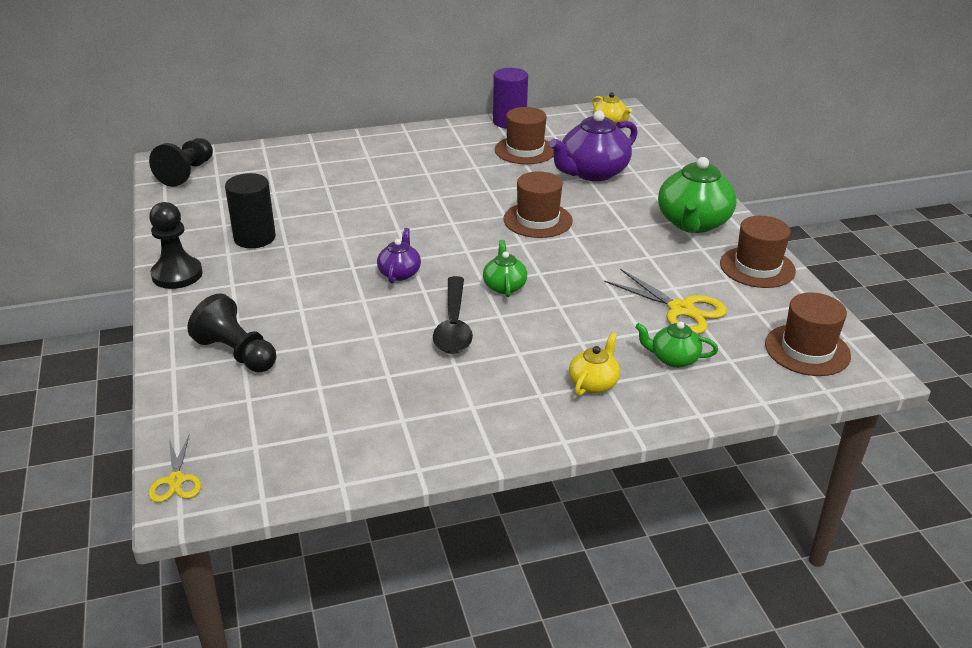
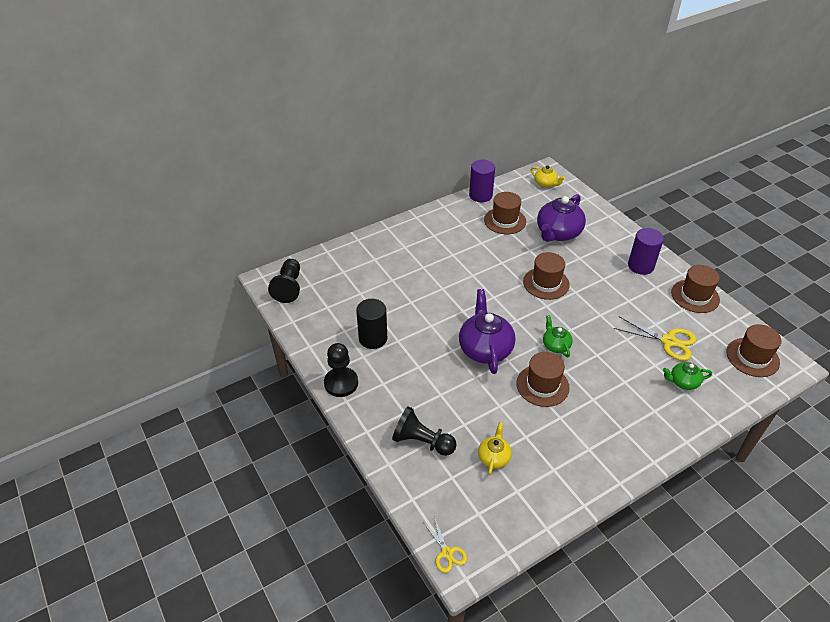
camera: 15 degrees left, 10 degrees up
purple teapot [377,228,421,283] -> purple teapot [459,289,515,374], size x1.90
black spoon [433,276,473,354] -> brown hat [516,352,570,407]
yellow teapot [569,332,620,396] -> yellow teapot moved to [478,422,512,475]
green teapot [658,157,737,233] -> purple cylinder [628,228,664,275]

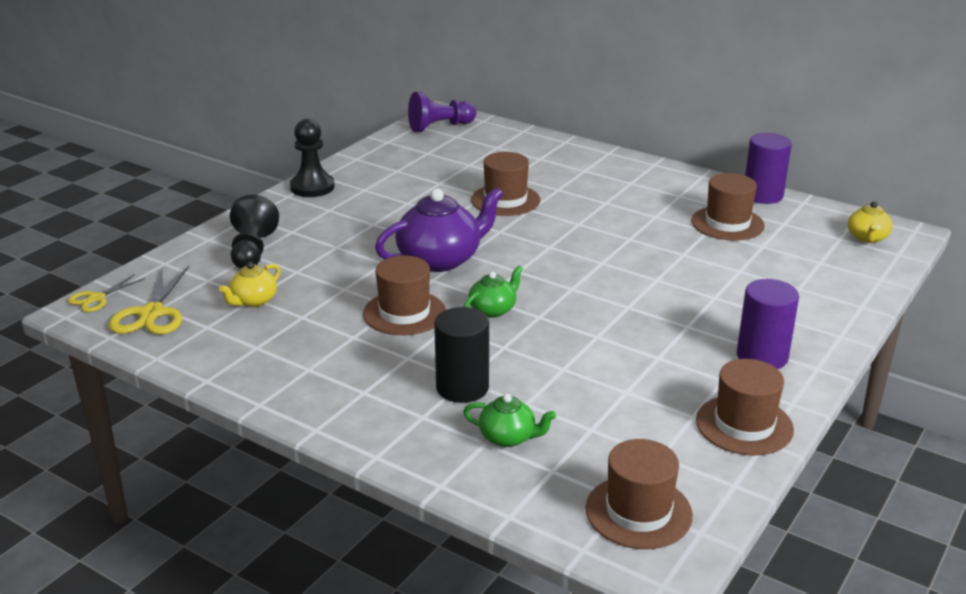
camera: 65 degrees right, 15 degrees down
black pawn [268,259,300,303] -> purple pawn [408,92,476,132]
black cylinder [356,299,387,349] -> black cylinder moved to [434,307,489,403]
yellow teapot [478,422,512,475] -> yellow teapot turned 135 degrees clockwise [219,262,280,307]
brown hat [523,252,570,300] -> brown hat moved to [471,152,540,216]
purple teapot [537,194,586,242] -> none
yellow scissors [614,316,697,361] -> yellow scissors moved to [109,266,189,334]
green teapot [663,362,712,390] -> green teapot turned 135 degrees clockwise [463,394,556,447]

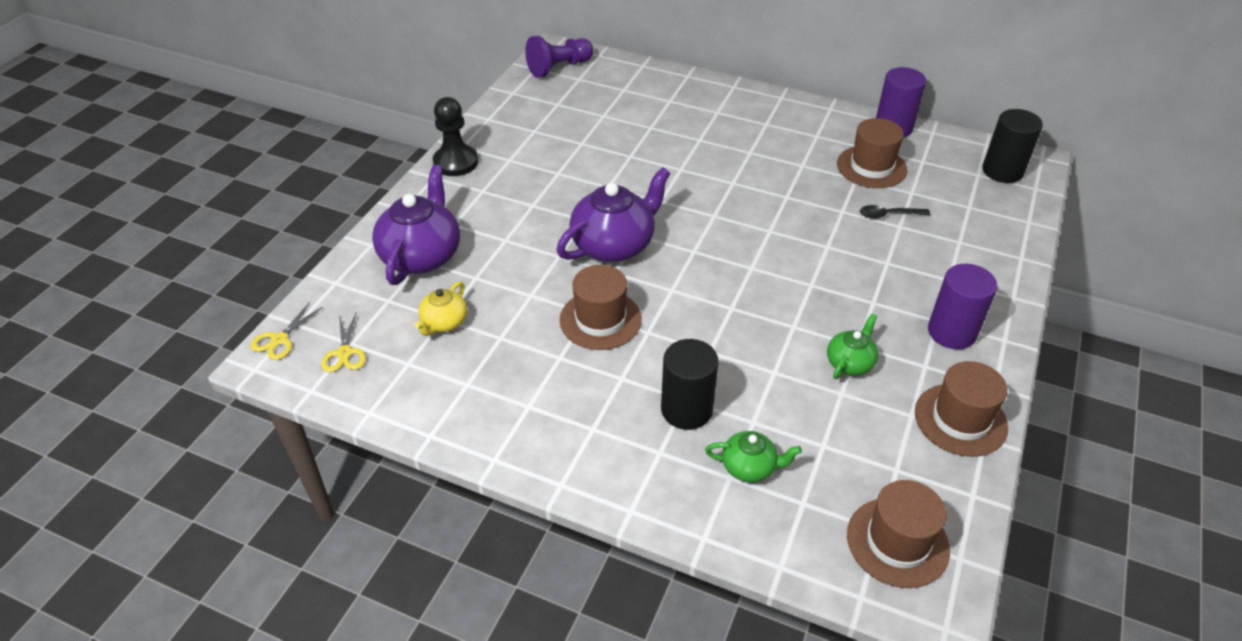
camera: 10 degrees left, 15 degrees up
yellow scissors [109,266,189,334] -> yellow scissors [321,312,366,372], size x0.60
black pawn [230,195,279,269] -> purple teapot [372,165,460,285]
green teapot [464,265,523,318] -> green teapot moved to [827,314,878,379]
brown hat [471,152,540,216] -> none
yellow teapot [848,201,893,243] -> black cylinder [982,109,1043,183]
none -> black spoon [860,205,930,219]

